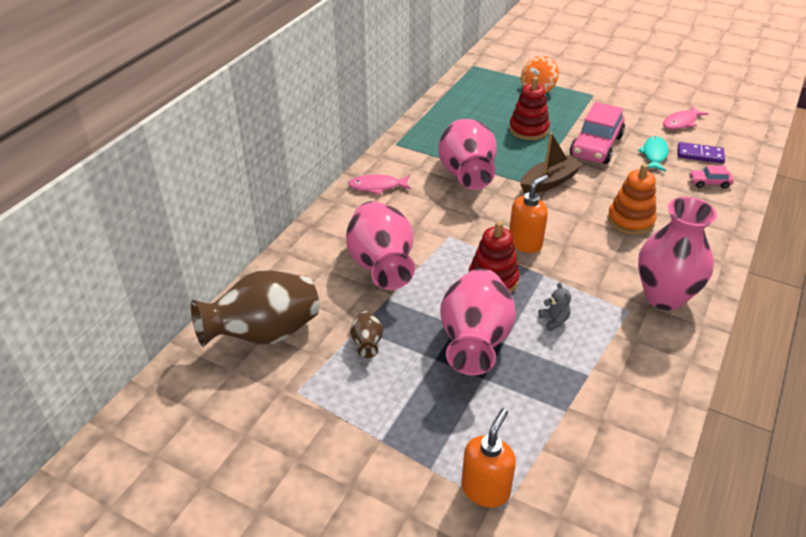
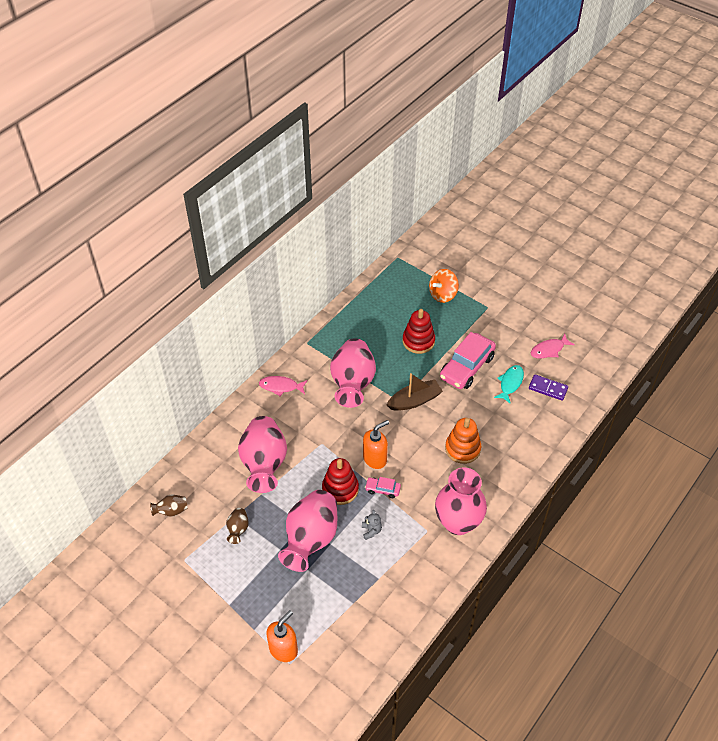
camera: 10 degrees right, 10 degrees up
brown vase [191,270,319,347] -> brown vase [150,495,187,517], size x0.44
pink car [689,165,734,189] -> pink car moved to [365,477,401,498]

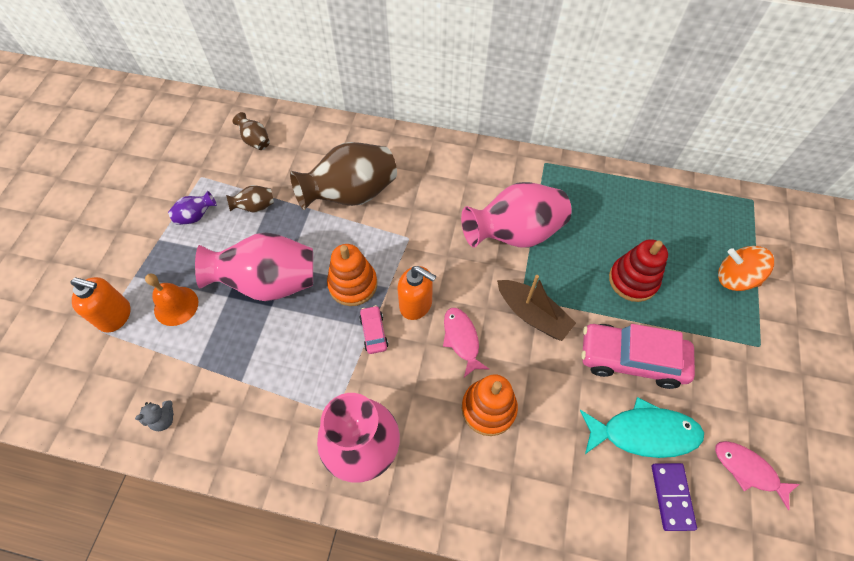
camera: 65 degrees right, 10 degrees up
pink vase [238,416,287,493] -> brown vase [290,142,397,210]
pink fish [259,376,308,396] -> pink fish moved to [443,308,489,377]
red stacking toy [322,458,359,505] -> orange stacking toy [327,244,377,306]
grey teddy bear [362,510,382,540] -> grey teddy bear moved to [135,400,174,431]
turquoise fish [494,365,524,404] -> turquoise fish [580,397,704,458], size x1.50
none -> orange bell [145,273,198,326]
none -> purple vase [168,191,217,225]

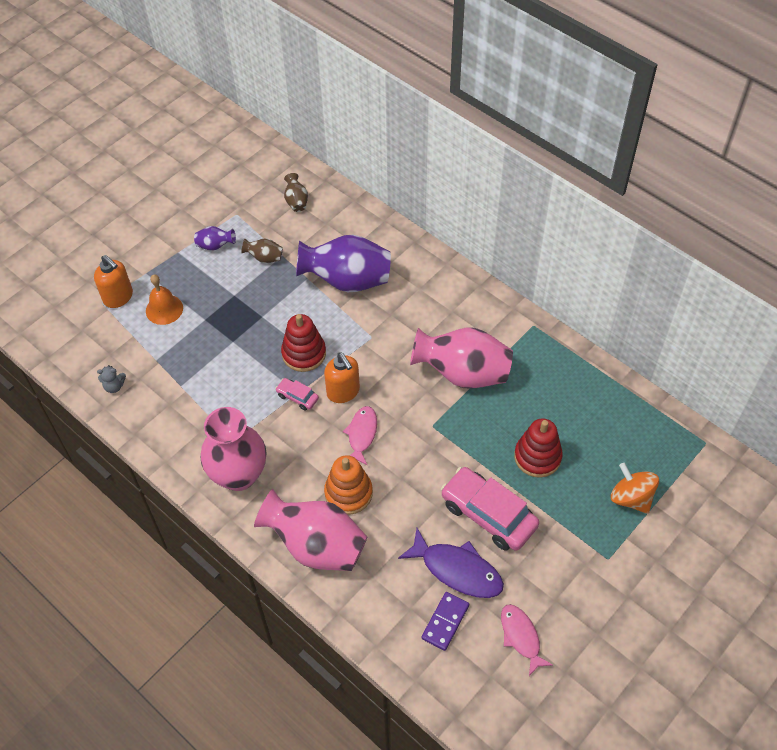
camera: 30 degrees right, 5 degrees down
pink vase [195,232,313,301] -> pink vase moved to [254,489,367,571]
brown vase [290,142,397,210] -> purple vase [296,235,391,292]
orange stacking toy [327,244,377,306] -> red stacking toy [281,314,326,372]
pink car [359,305,388,354] -> pink car turned 75 degrees counterclockwise [275,378,319,411]
brown boat [497,275,576,341] -> none
turquoise fish [580,397,704,458] -> purple fish [398,528,504,598]

